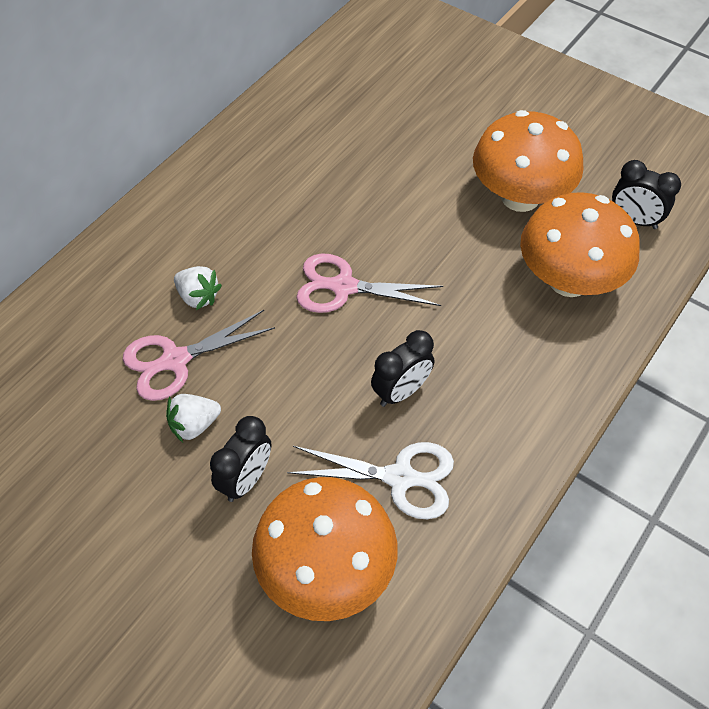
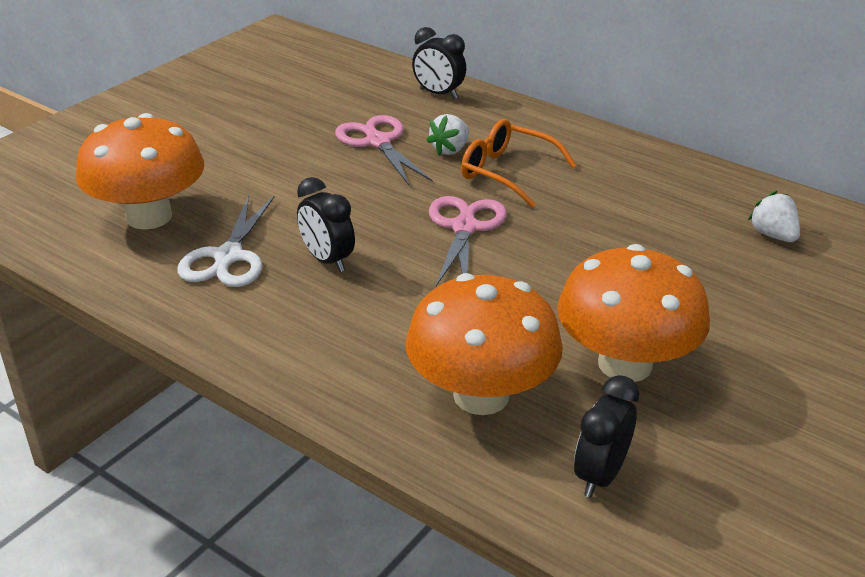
camera: 90 degrees right, 20 degrees down
white strawberry [166,394,221,442] -> white strawberry moved to [748,191,800,242]
black clock [210,416,271,502] -> black clock moved to [412,27,466,99]
none -> orange glasses [461,119,577,208]

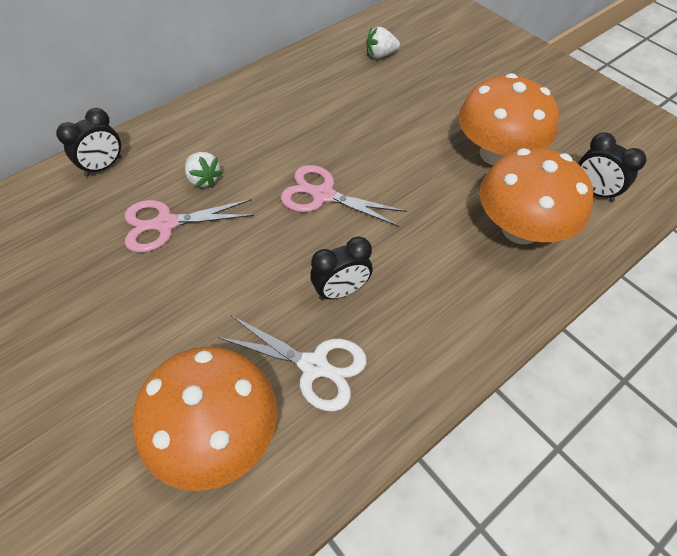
camera: 75 degrees left, 20 degrees up
orange glasses [461,119,577,208] -> none

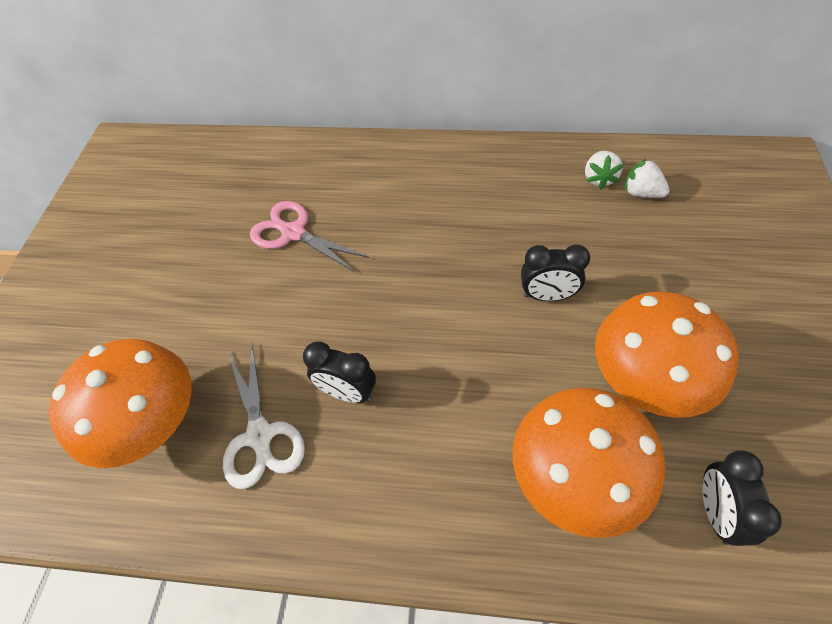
camera: 50 degrees right, 0 degrees up
black clock [56,108,122,177] -> black clock moved to [521,245,590,301]
white strawberry [185,152,223,188] -> white strawberry moved to [585,151,624,189]
pink scissors [281,165,407,227] -> none

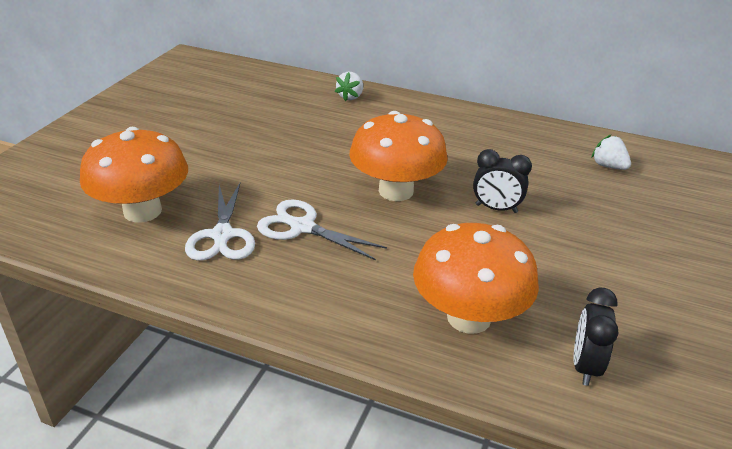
camera: 10 degrees right, 20 degrees down
pink scissors [250,201,370,273] -> none
black clock [303,342,376,403] -> white scissors [257,199,387,260]
white strawberry [585,151,624,189] -> white strawberry moved to [335,72,363,101]
orange mushroom [595,291,739,418] -> orange mushroom moved to [350,111,448,201]

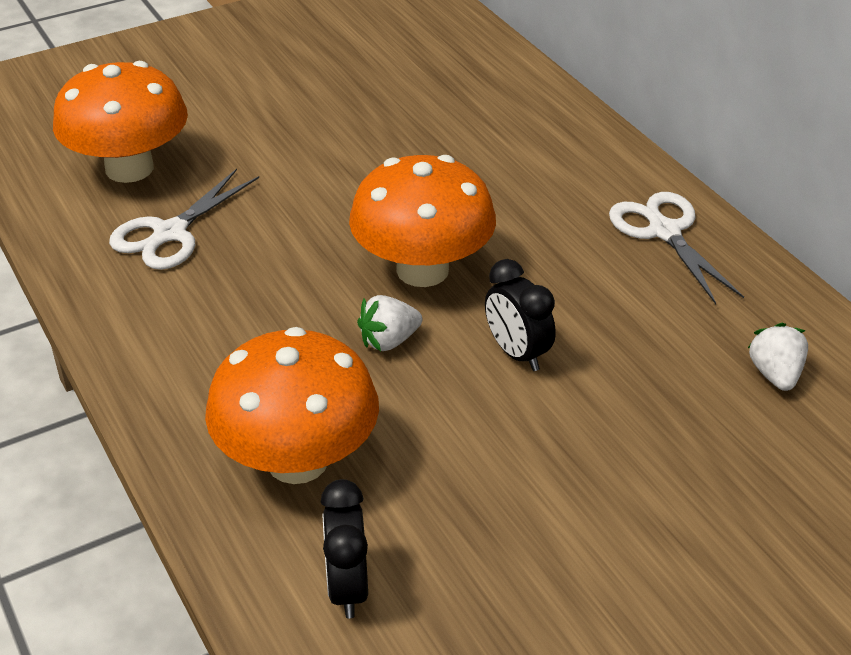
camera: 40 degrees right, 5 degrees up
white scissors [257,199,387,260] -> white scissors moved to [609,192,744,304]
white strawberry [335,72,363,101] -> white strawberry moved to [357,295,422,351]
black clock [574,287,618,386] -> black clock turned 60 degrees counterclockwise [321,479,368,618]

